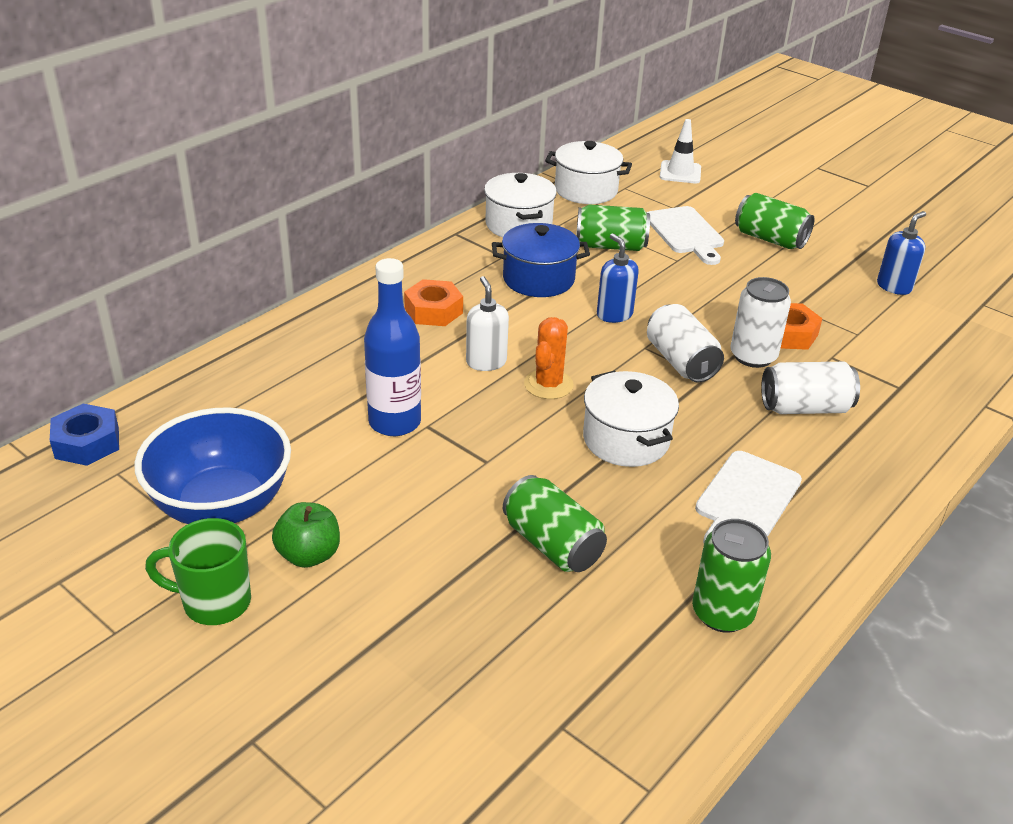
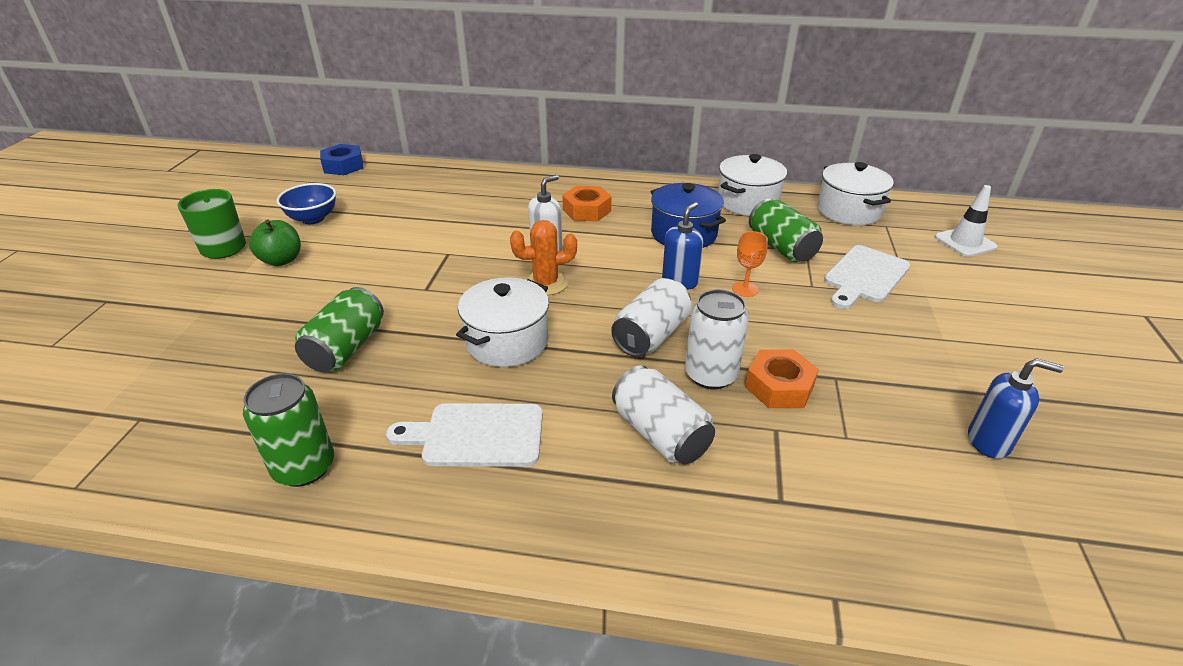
camera: 60 degrees right, 0 degrees up
blue bowl [134,408,291,524] -> blue bowl [276,183,336,224], size x0.57
blue bottle [364,258,421,436] -> none
green can [735,193,815,249] -> none
none -> orange goblet [732,231,768,297]

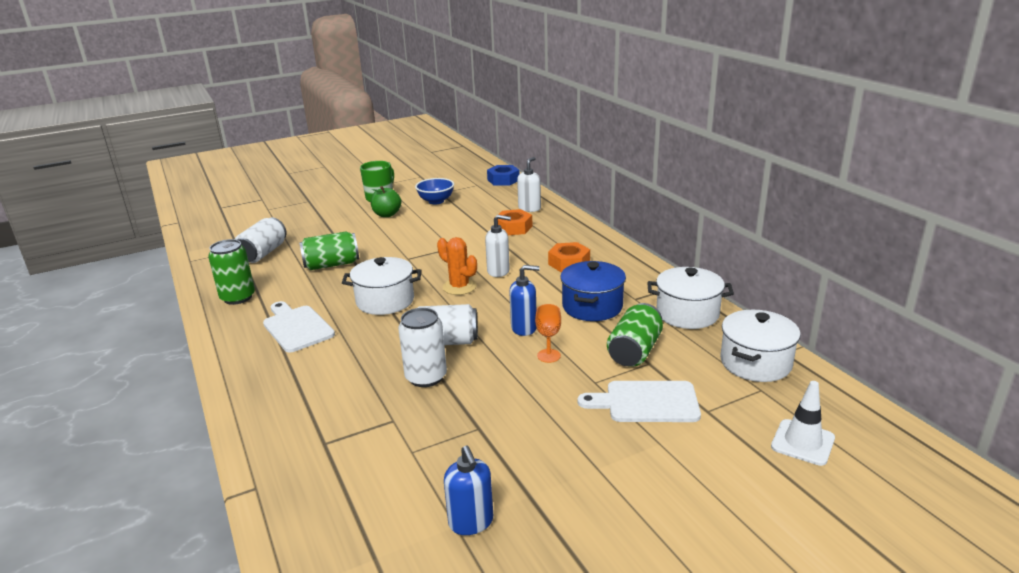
camera: 55 degrees right, 10 degrees down
white can [612,366,715,464] -> white can moved to [235,217,286,263]
orange nut [745,350,819,408] -> orange nut moved to [498,209,533,235]
none -> white soap dispenser [517,157,541,212]

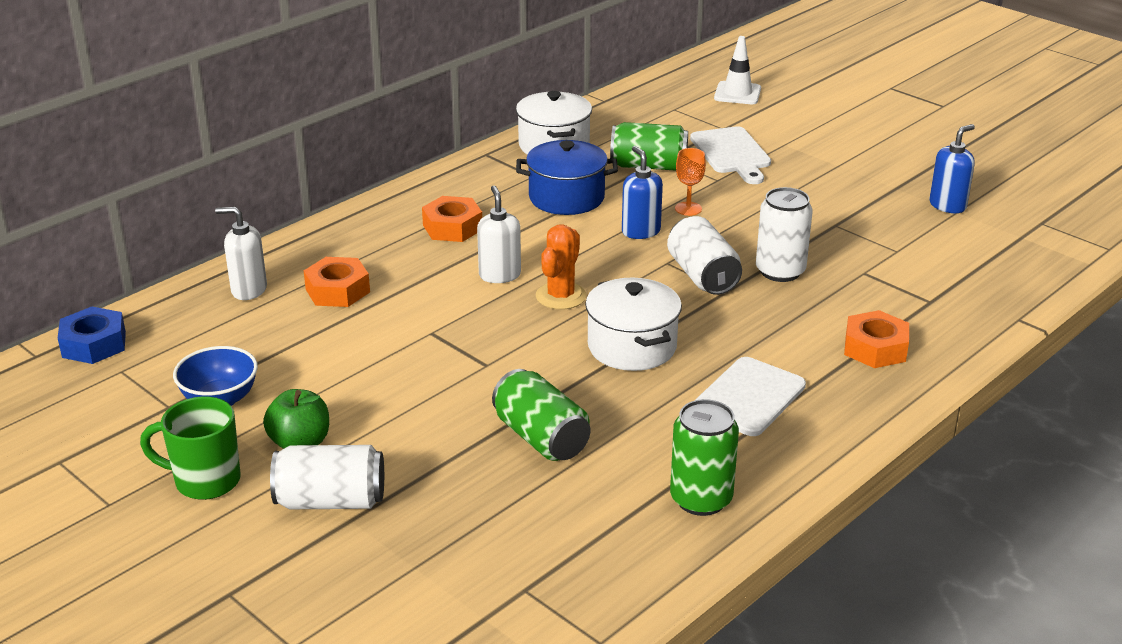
camera: 110 degrees left, 5 degrees up
white can [235,217,286,263] -> white can moved to [270,445,384,509]
white pot [720,310,800,382] -> none
none -> orange nut [844,310,909,368]

